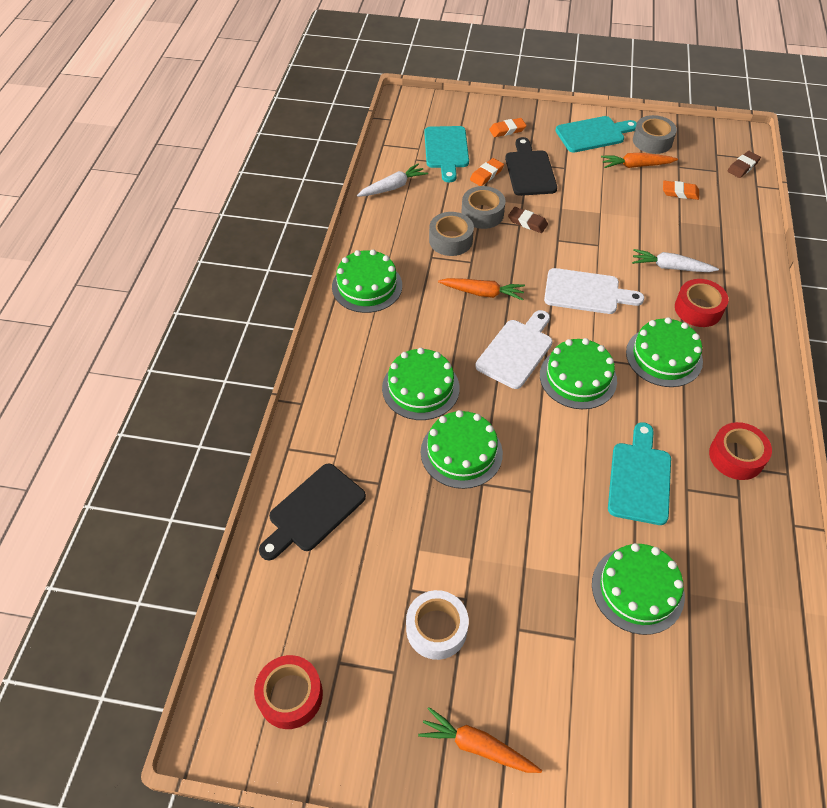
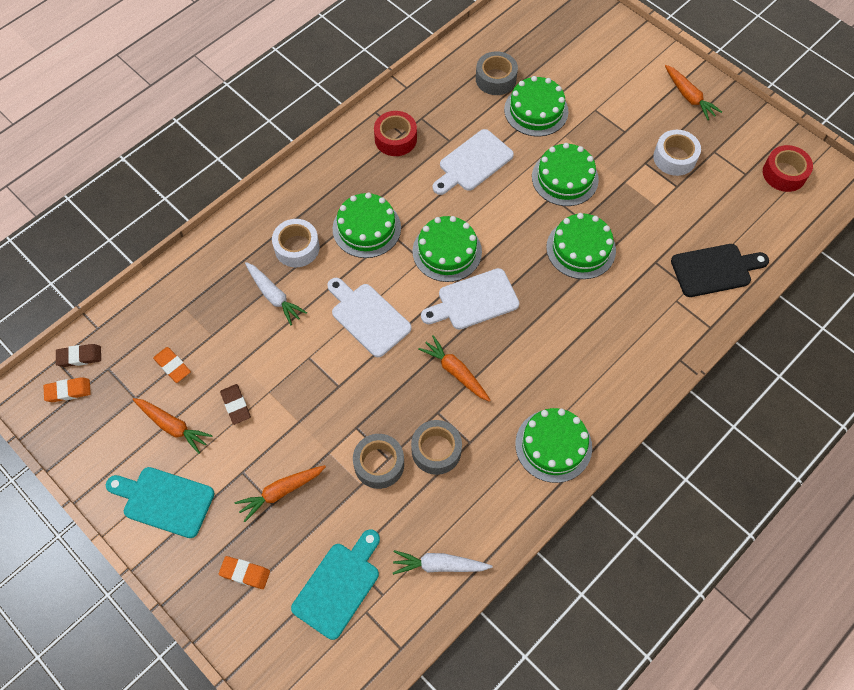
camera: 145 degrees left, 10 degrees up
green cake [382,348,460,420] -> green cake moved to [532,143,599,206]
orange eraser [470,158,504,186] -> orange eraser moved to [44,377,91,402]
black cutting board [505,137,557,196] -> orange carrot [234,465,326,522]
brown eraser [508,207,548,233] -> brown eraser moved to [220,384,251,425]
turquoise cutting board [608,422,671,525] -> white cutting board [433,129,514,195]
grey tape [633,115,677,154] -> grey tape moved to [476,51,518,95]
red tape [675,279,729,327] -> white tape [272,219,320,267]

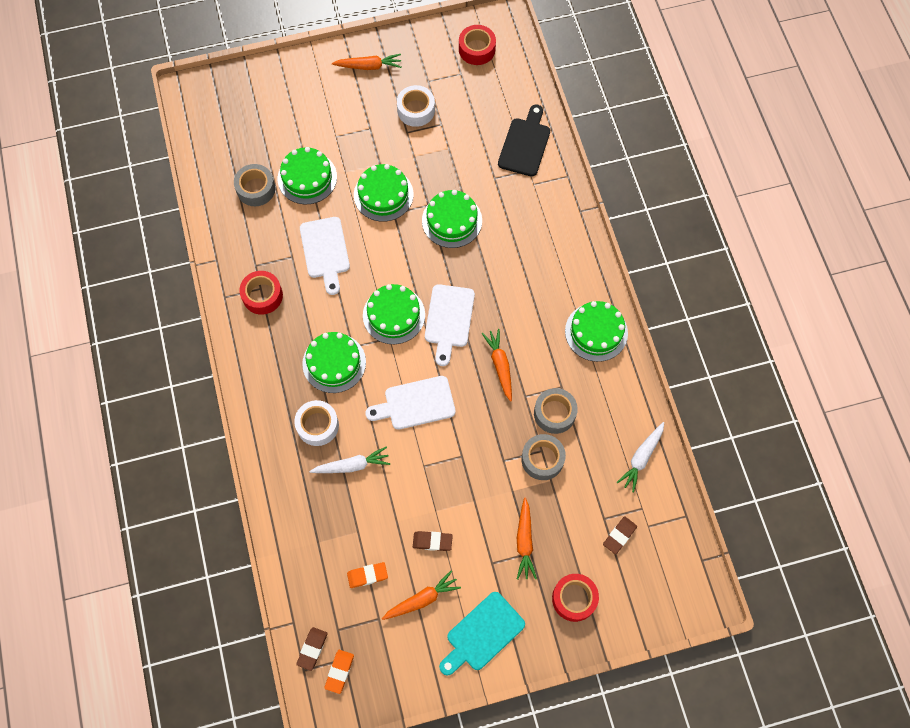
camera: 60 degrees left, 5 degrees up
orange eraser [219,556,270,589] -> red tape [552,574,599,622]
turquoise cutting board [291,529,380,640] -> brown eraser [603,516,637,554]
orange carrot [419,335,491,402] -> orange carrot turned 90 degrees clockwise [482,329,512,402]

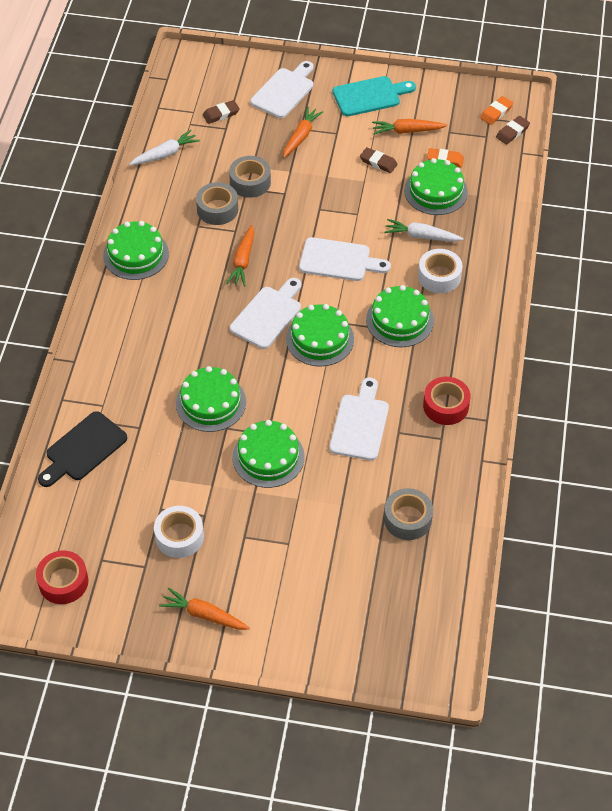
camera: 155 degrees left, 15 degrees down
green cake [278,147,337,204] -> green cake moved to [404,158,468,215]
red tape [552,574,599,622] -> white cutting board [250,61,314,118]

